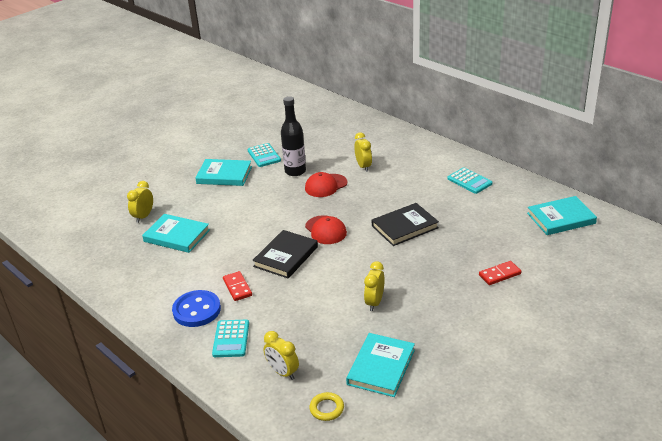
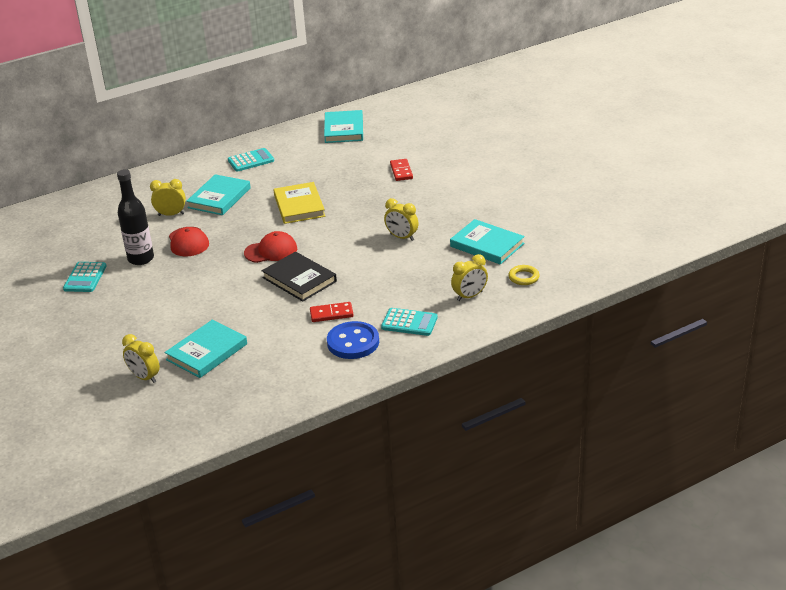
camera: 75 degrees left, 0 degrees up
turquoise book [195,159,252,186] -> turquoise book moved to [186,174,251,215]
turquoise calculator [247,143,281,167] -> turquoise calculator turned 105 degrees clockwise [63,262,107,292]
black book [372,203,439,246] -> yellow book [274,182,325,224]

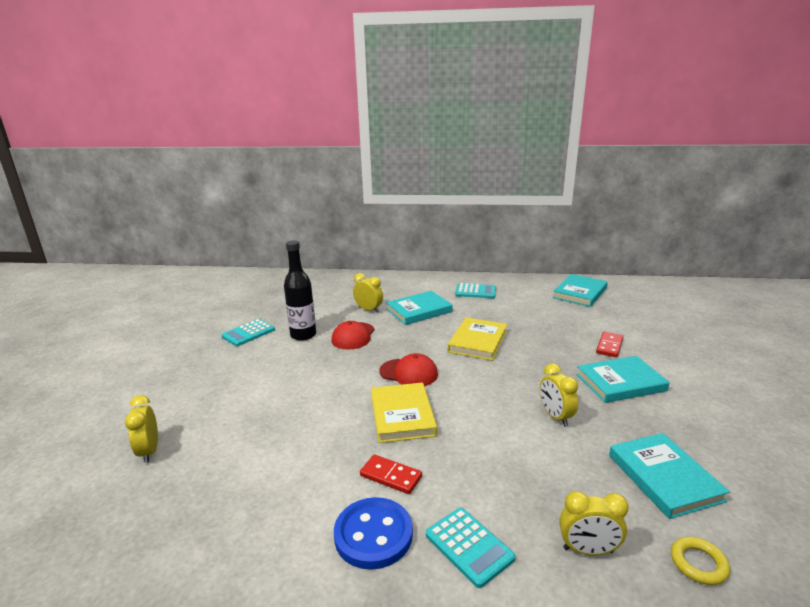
camera: 35 degrees right, 10 degrees down
turquoise book [165,320,247,378] -> turquoise book moved to [576,356,670,403]
black book [262,252,337,302] -> yellow book [371,382,437,443]

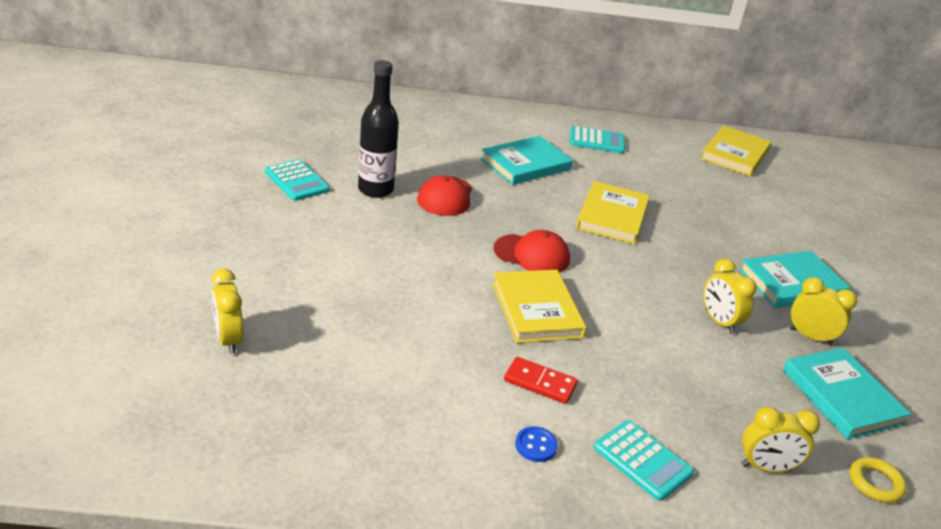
camera: 10 degrees left, 10 degrees up
turquoise calculator [222,319,275,346] -> turquoise calculator turned 75 degrees counterclockwise [265,159,329,201]
blue button [334,497,413,570] -> blue button [515,426,558,462], size x0.48
yellow clock [353,273,383,313] -> yellow clock moved to [790,277,857,345]
turquoise book [553,274,608,307] -> yellow book [700,126,771,177]
red domino [596,332,623,357] -> none

